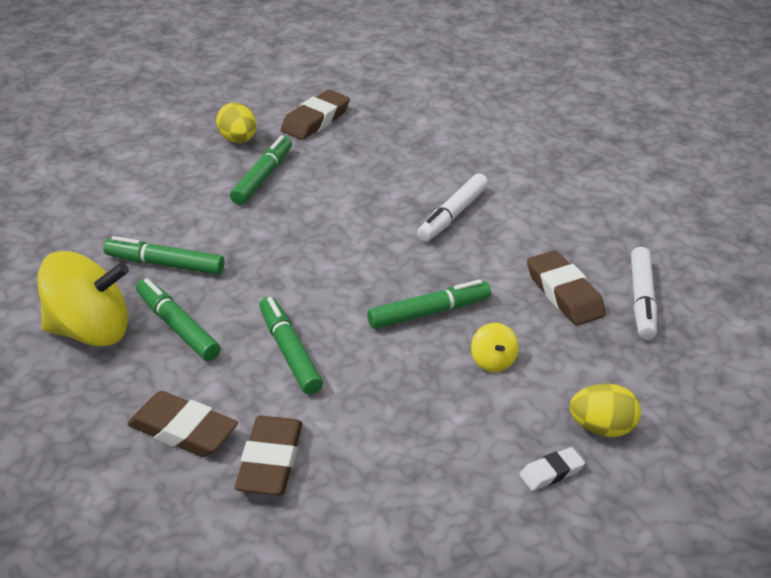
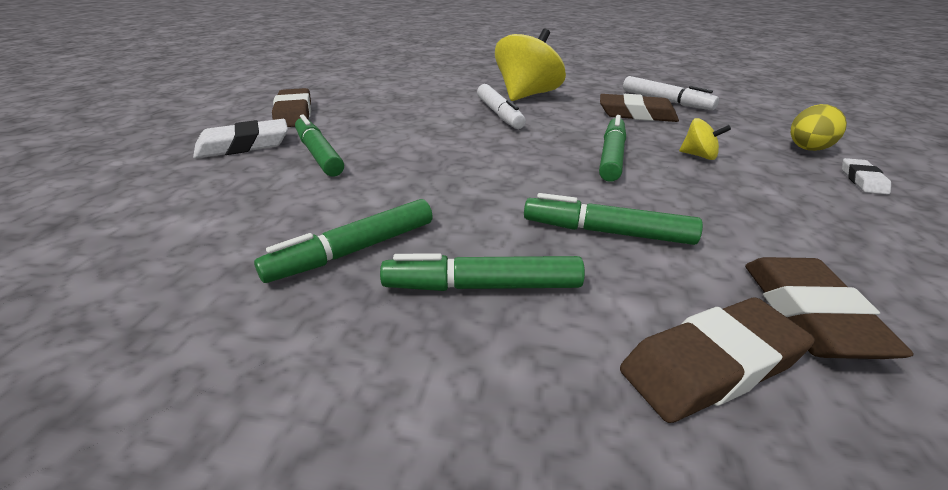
camera: 50 degrees left, 5 degrees down
yellow spinning top [37,251,129,347] -> yellow spinning top moved to [495,28,566,101]
yellow egg [216,103,256,143] -> white eraser [193,119,288,159]
brown eraser [235,415,302,496] -> brown eraser turned 45 degrees clockwise [745,257,914,359]

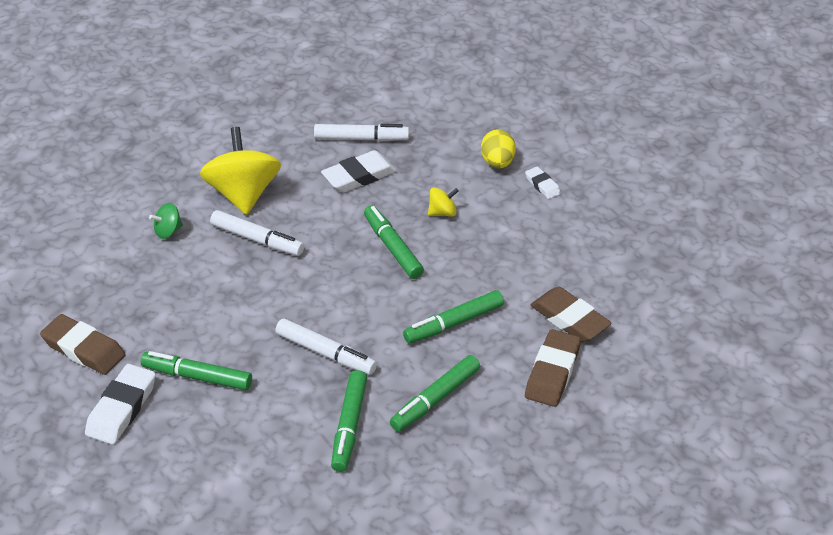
camera: 45 degrees left, 10 degrees up
brown eraser [600,94,679,122] -> white eraser [321,150,397,192]
none -> green spinning top [149,203,183,239]
none -> white marker [275,318,377,375]

